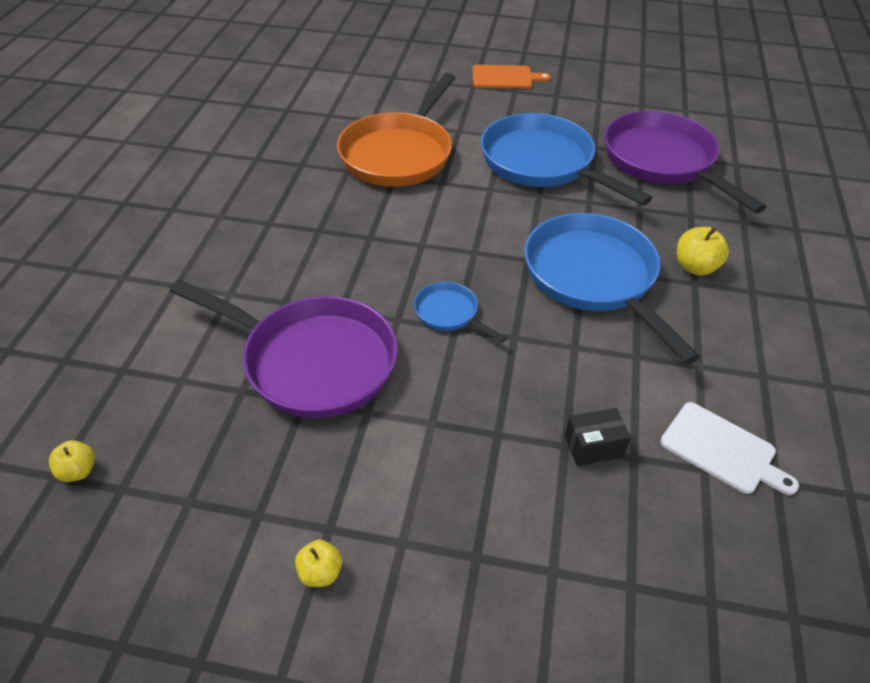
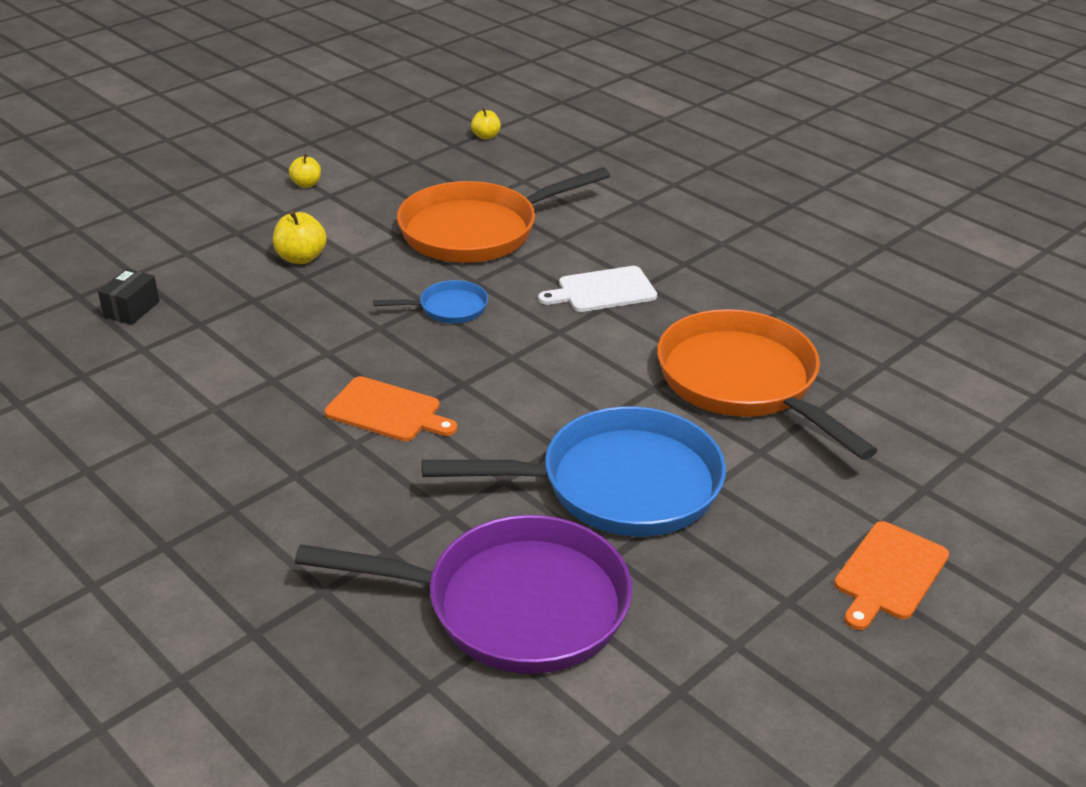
camera: 125 degrees right, 10 degrees down
purple pan [170,280,398,418] -> orange pan [397,167,610,263]
blue pan [524,213,700,364] -> orange cutting board [325,376,457,441]
black box [565,408,631,466] -> black box moved to [98,269,160,325]
white cutting board [661,402,799,495] -> white cutting board moved to [538,266,657,312]
yellow apple [677,227,729,275] -> yellow apple moved to [273,210,327,264]

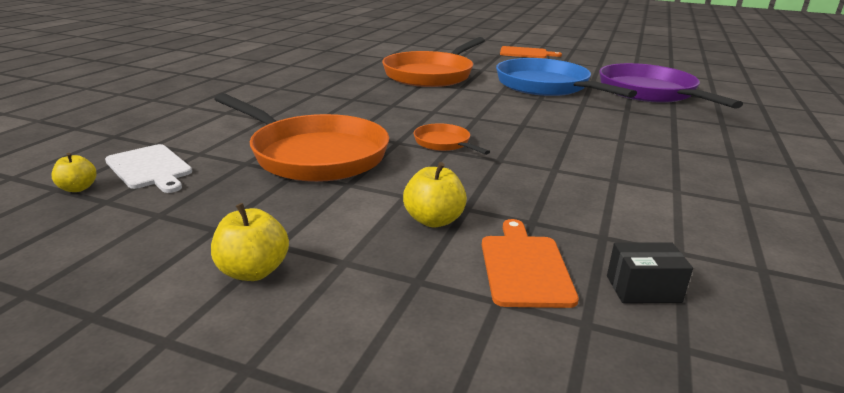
camera: 115 degrees left, 10 degrees down
yellow apple [289,154,321,188] -> yellow apple [211,203,289,281], size x1.52
orange cutting board [325,376,457,441] -> orange cutting board moved to [482,219,579,308]
blue pan [373,280,488,323] -> orange pan [414,123,490,155]
white cutting board [538,266,657,312] -> white cutting board moved to [105,144,192,193]

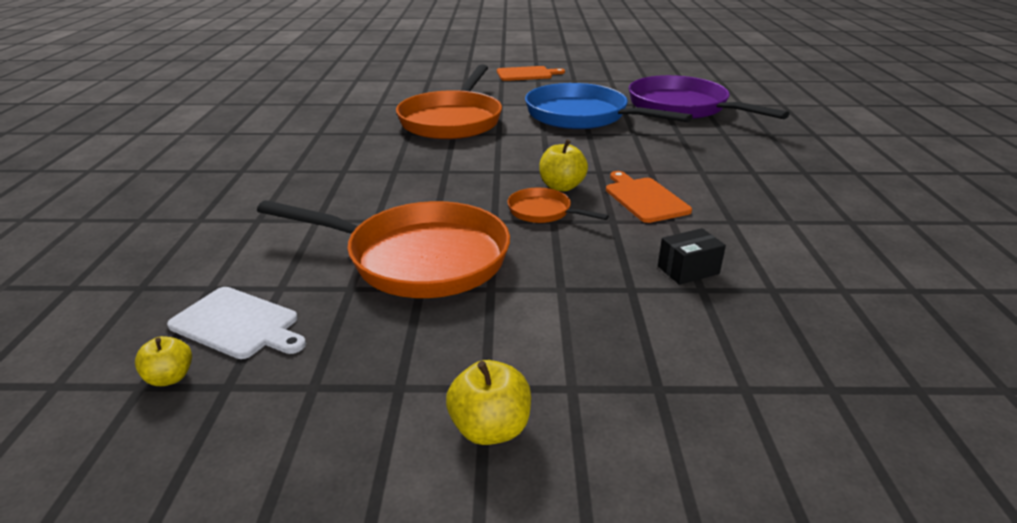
camera: 20 degrees left, 5 degrees up
yellow apple [403,162,467,227] -> yellow apple moved to [539,139,588,191]
orange cutting board [482,219,579,308] -> orange cutting board moved to [606,171,692,223]
black box [607,242,693,303] -> black box moved to [658,228,726,285]

